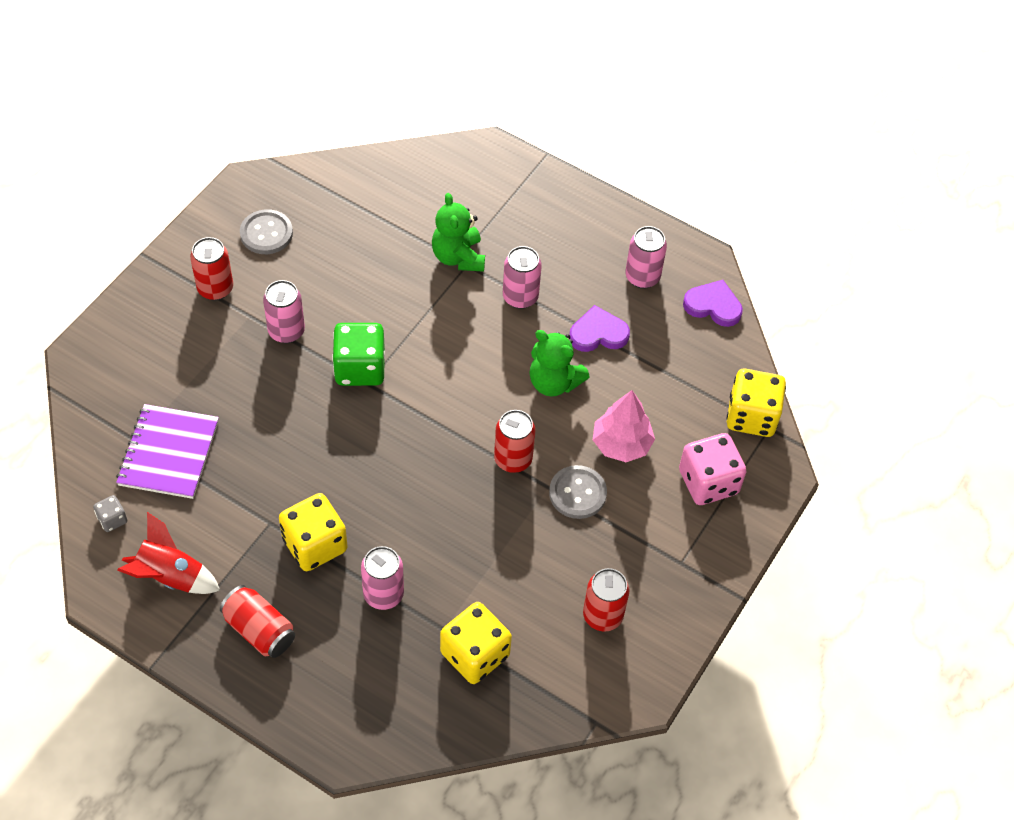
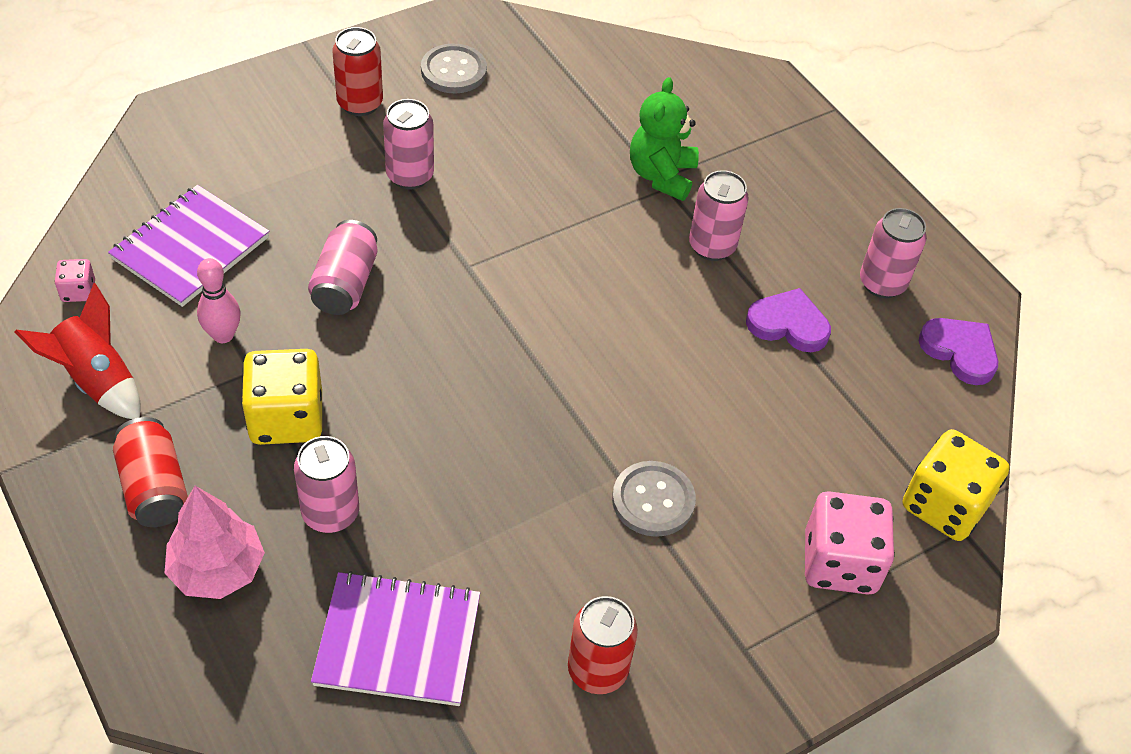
camera: 25 degrees right, 5 degrees down
grey dice [93,495,127,532] -> pink dice [55,259,95,302]
green dice [332,323,385,386] -> none
yellow dice [440,602,512,684] -> purple notebook [311,571,480,706]
red can [494,410,535,473] -> none
green teddy bear [530,330,590,397] -> none
pink tree [593,390,655,462] -> pink tree moved to [164,486,265,599]
none -> pink bowling pin [197,258,241,343]
none -> pink can [308,220,378,315]

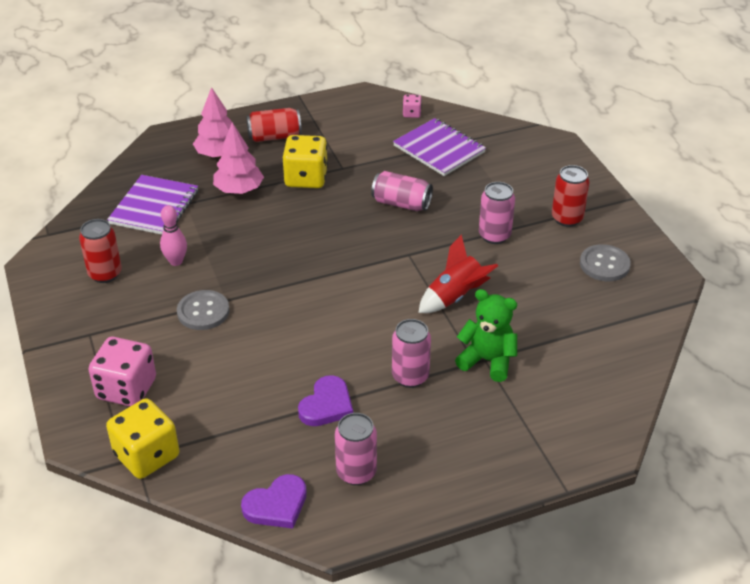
camera: 105 degrees right, 10 degrees down
red rocket [14,283,141,419] -> red rocket moved to [418,234,498,313]
pink bowling pin [197,258,241,343] -> pink bowling pin moved to [160,205,187,266]
pink can [294,436,359,533] -> pink tree [213,122,264,194]

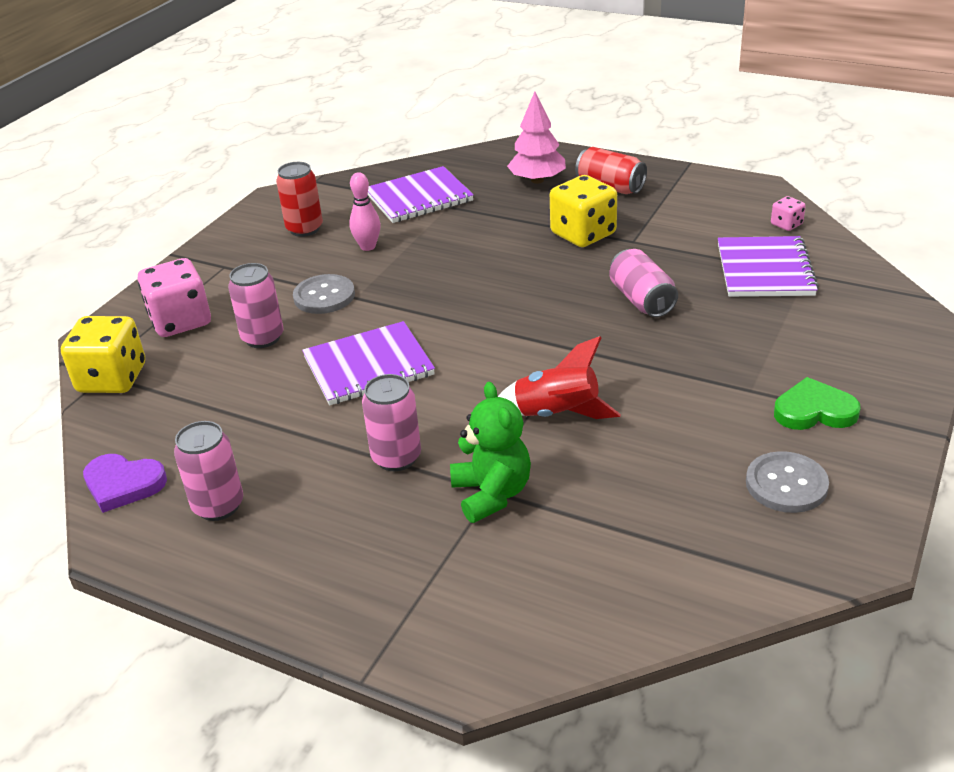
camera: 50 degrees right, 5 degrees down
pink tree [213,122,264,194] -> none
purple heart [298,375,353,426] -> none
pink can [479,182,515,244] -> pink can moved to [228,263,284,348]
red can [552,165,590,227] -> green heart [774,377,861,430]
none -> purple notebook [302,321,435,405]

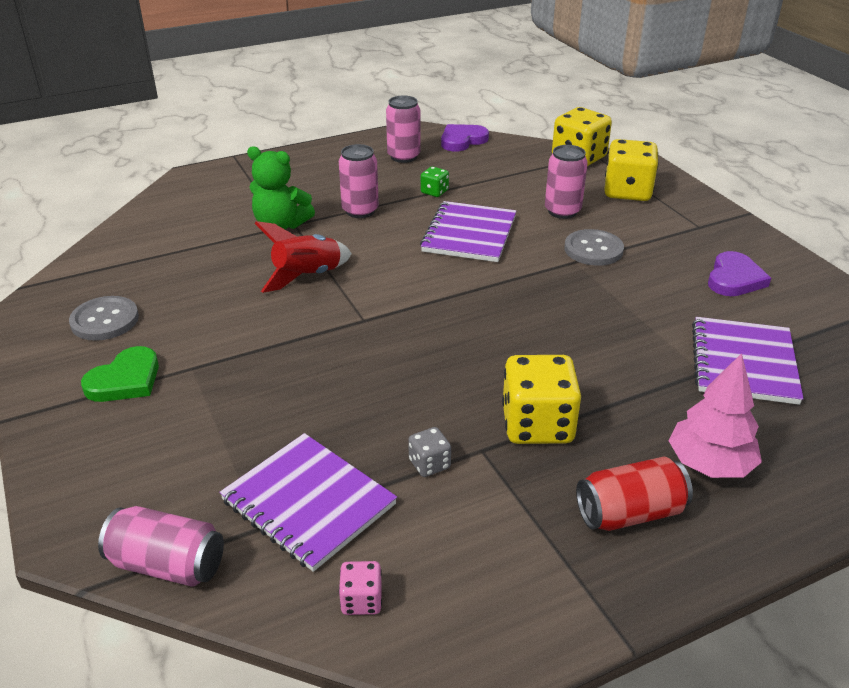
camera: 125 degrees right, 0 degrees up
pink dice [138,258,211,337] -> yellow dice [604,139,658,201]
red can [276,162,323,237] -> purple heart [708,251,771,296]
pink bowling pin [349,172,381,251] -> none
pink can [609,249,678,317] -> pink can moved to [98,506,224,586]
none -> grey dice [408,427,451,477]
none -> green dice [421,167,449,197]

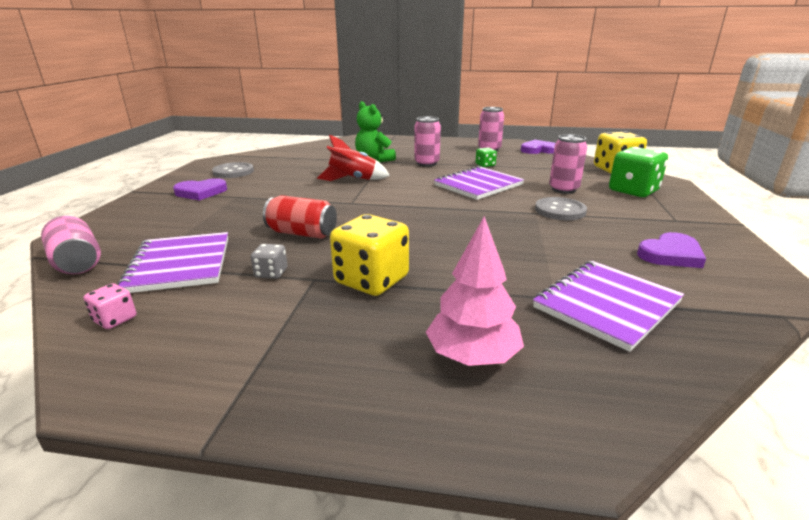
camera: 35 degrees right, 10 degrees down
green heart [81,346,159,402] -> purple heart [173,178,227,201]
red can [576,457,693,531] -> red can moved to [263,195,337,239]
yellow dice [604,139,658,201] -> green dice [609,147,668,197]

